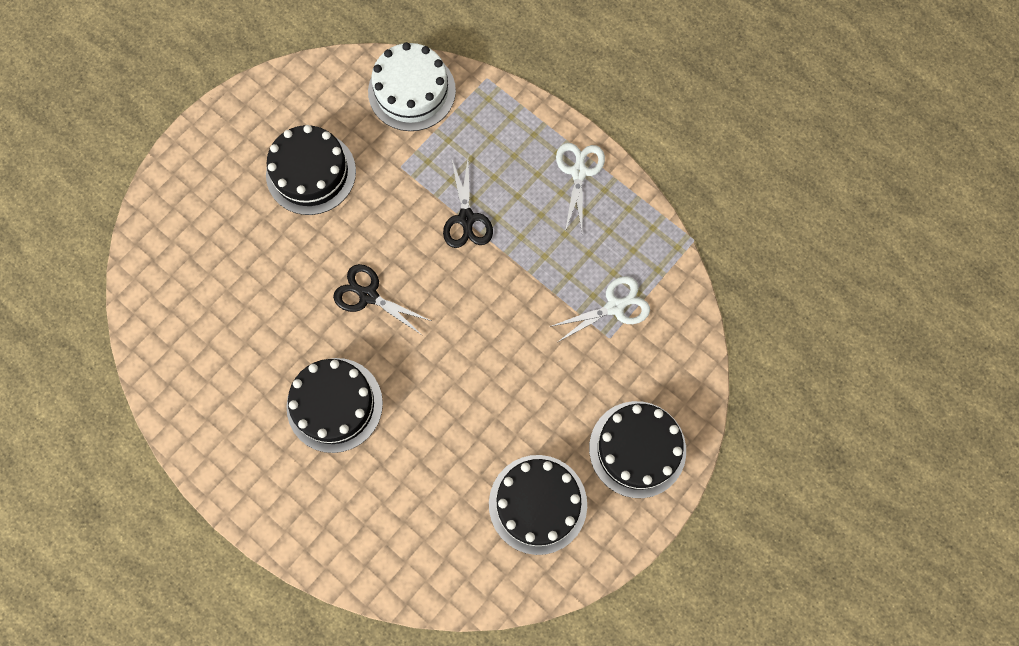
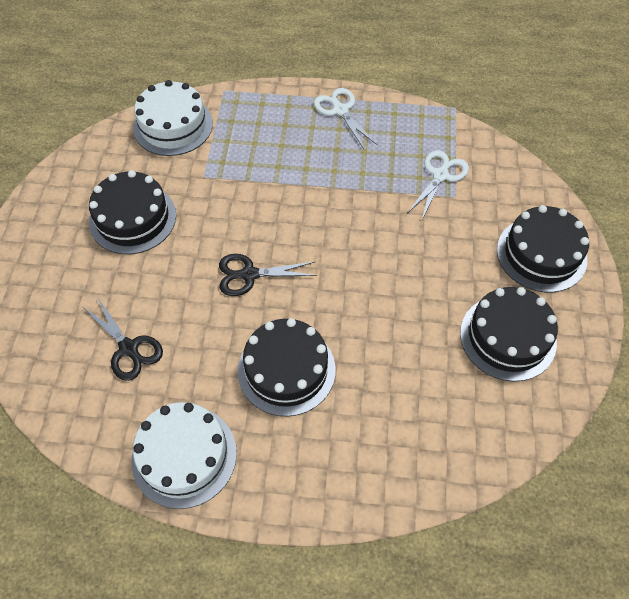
camera: 35 degrees left, 15 degrees down
black scissors [443,159,493,248] -> black scissors moved to [83,297,163,381]
none -> white cake [131,402,237,509]

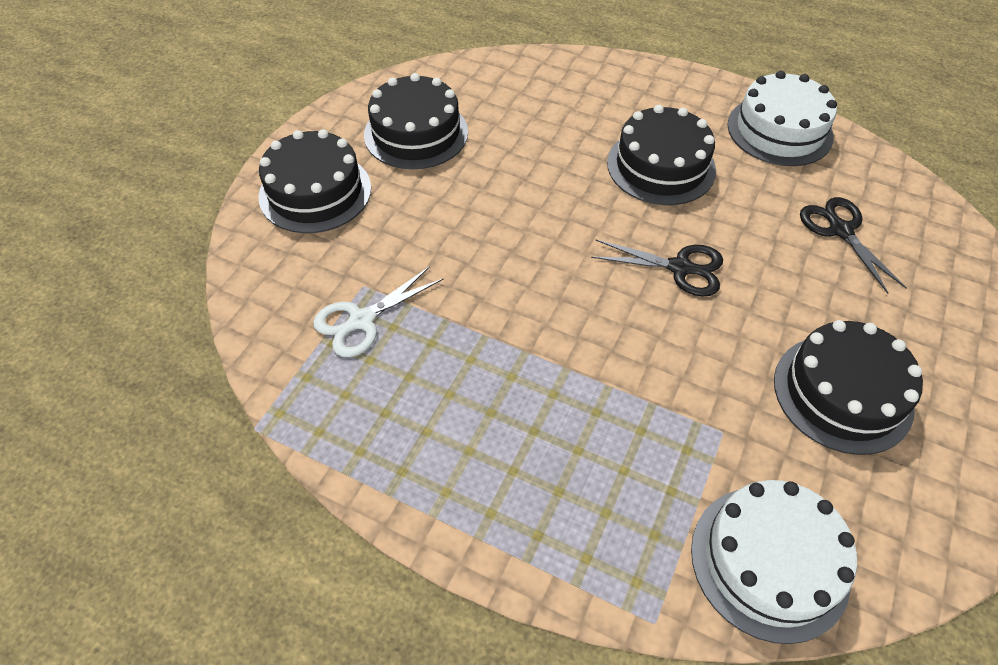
camera: 160 degrees left, 5 degrees down
white scissors [314,88,377,149] -> none

